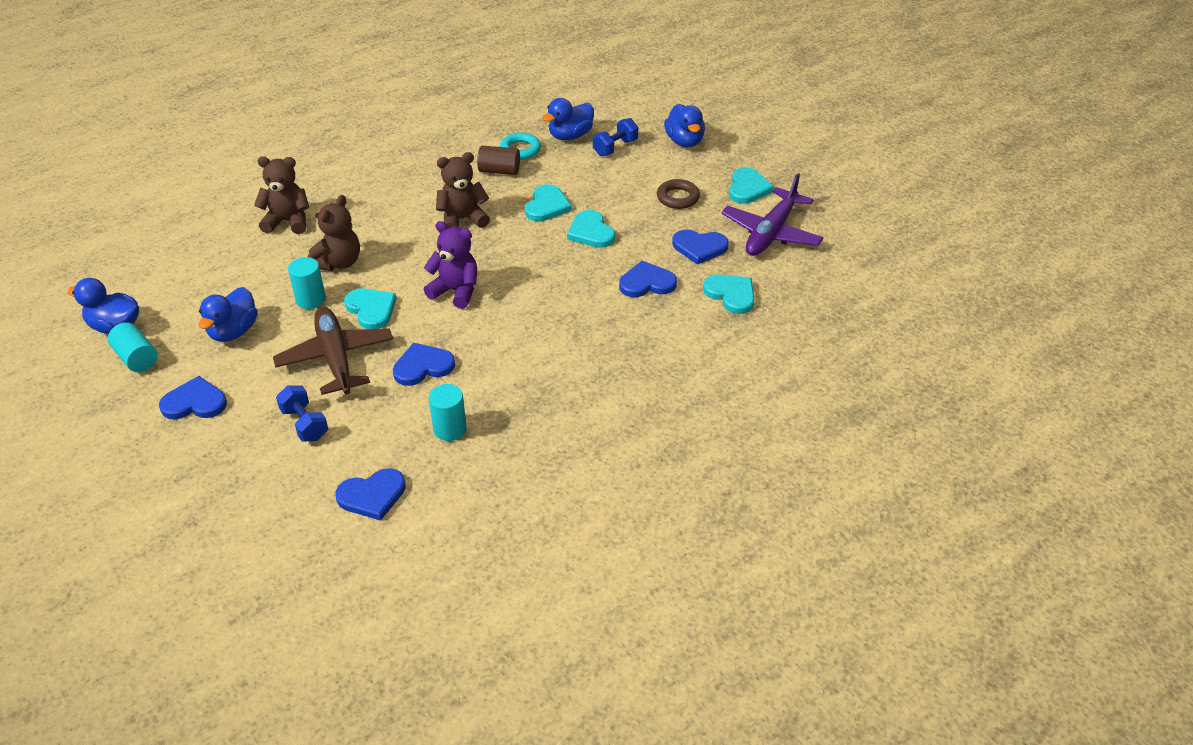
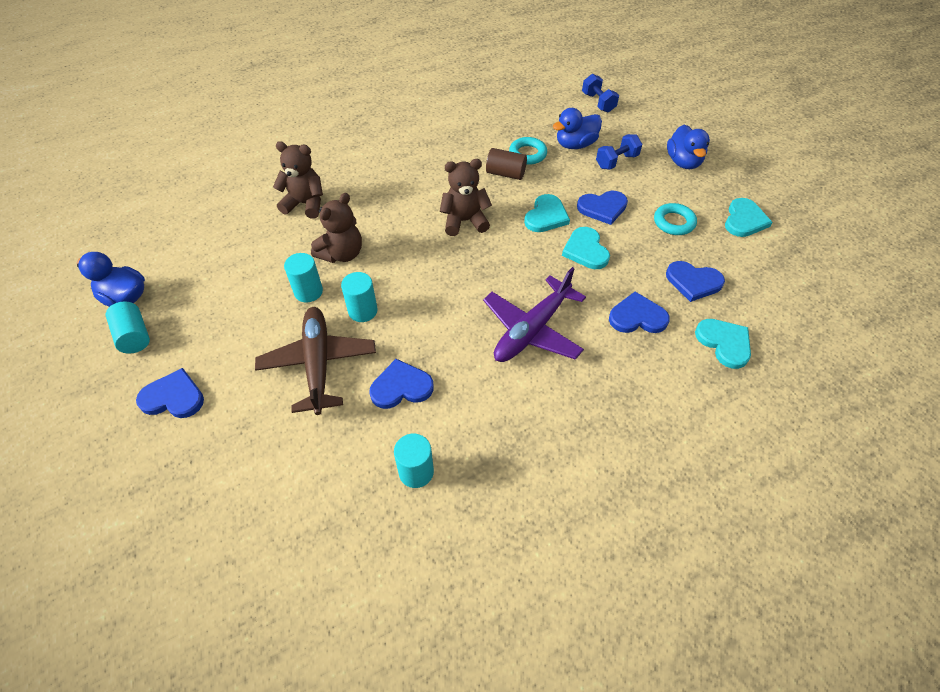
camera: 10 degrees right, 10 degrees up
blue duck [199,287,258,342] -> none
blue dumbbell [276,385,328,441] -> blue dumbbell moved to [582,74,619,112]
blue heart [335,468,406,521] -> blue heart moved to [577,191,628,225]
turquoise heart [344,288,397,329] -> turquoise cylinder [341,272,378,322]
purple teddy bear [424,221,477,309] -> none
brown ring [657,179,700,209] -> turquoise ring [654,203,697,235]
purple plane [721,173,824,256] -> purple plane moved to [483,267,586,362]

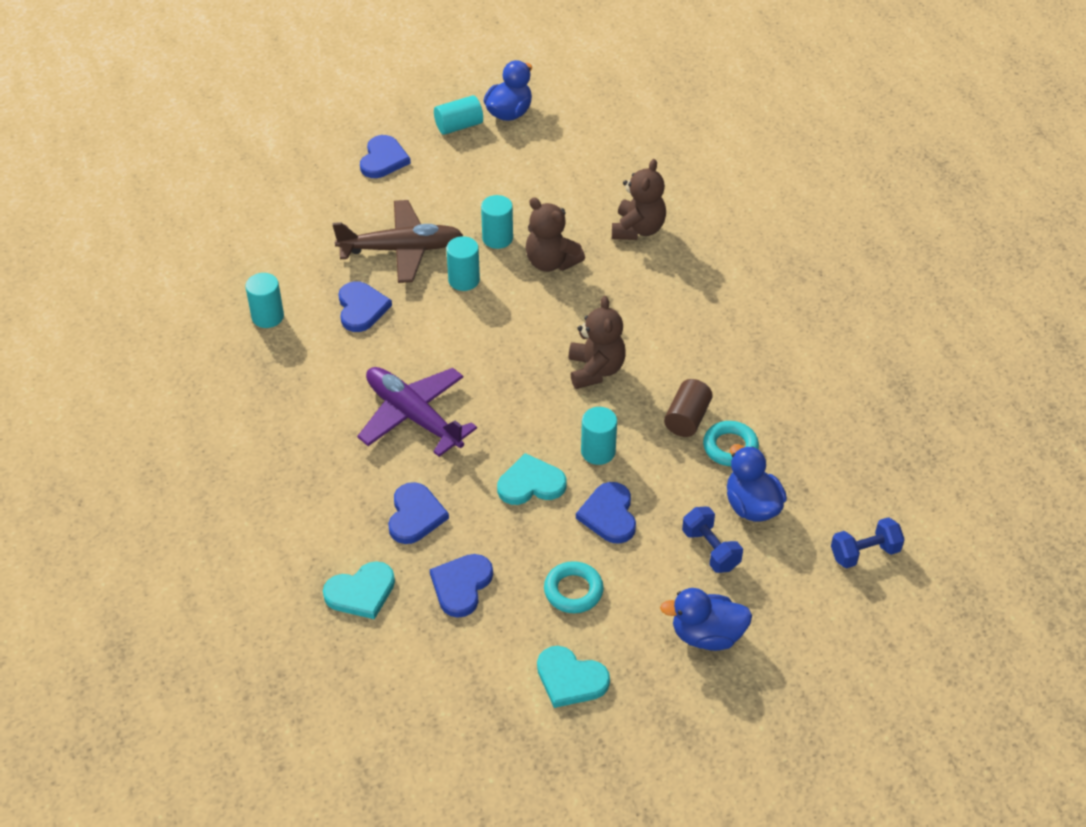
camera: 95 degrees right, 5 degrees down
turquoise heart [524,194,570,232] -> turquoise cylinder [581,407,617,465]

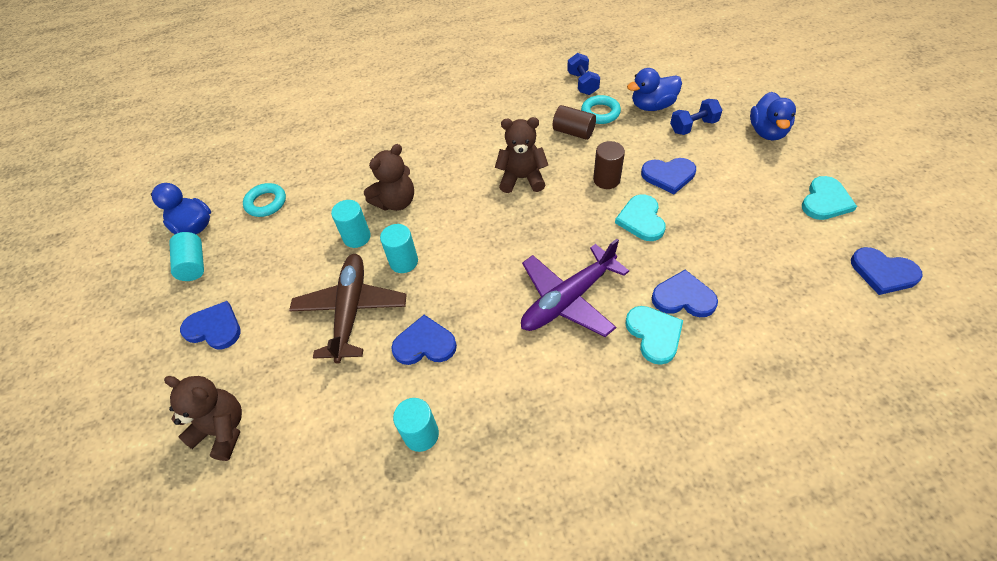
camera: 80 degrees left, 5 degrees up
turquoise heart [323,561,395,619] -> turquoise heart moved to [625,306,683,365]
blue heart [430,554,493,618] -> blue heart moved to [851,247,923,295]
turquoise ring [544,561,604,613] -> turquoise ring moved to [243,183,286,217]
turquoise cylinder [581,407,617,465] -> brown cylinder [593,141,625,189]
brown teddy bear [612,159,666,240] -> brown teddy bear moved to [164,376,242,461]
blue dumbbell [831,517,905,569] -> blue dumbbell moved to [567,53,600,95]

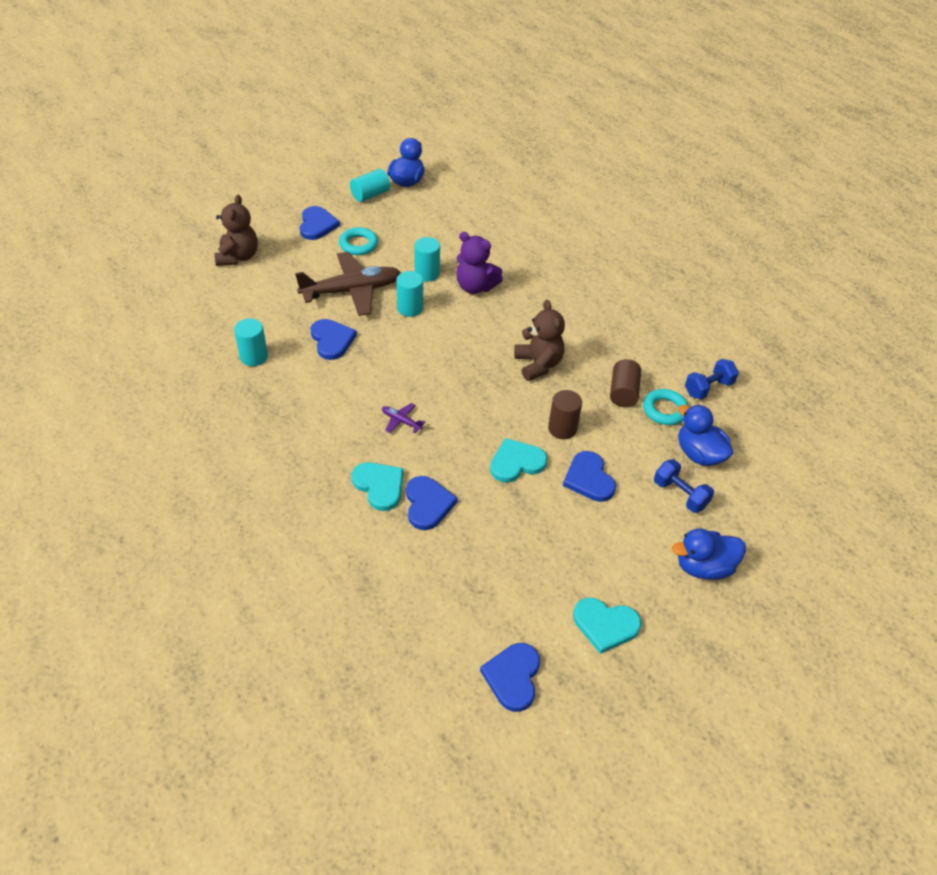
camera: 65 degrees right, 5 degrees down
turquoise ring [243,183,286,217] -> turquoise ring moved to [339,227,378,255]
brown teddy bear [364,144,414,211] -> purple teddy bear [456,232,503,294]
purple plane [521,239,629,337] -> purple plane [382,403,425,433], size x0.41
turquoise heart [625,306,683,365] -> turquoise heart turned 90 degrees counterclockwise [352,462,404,511]

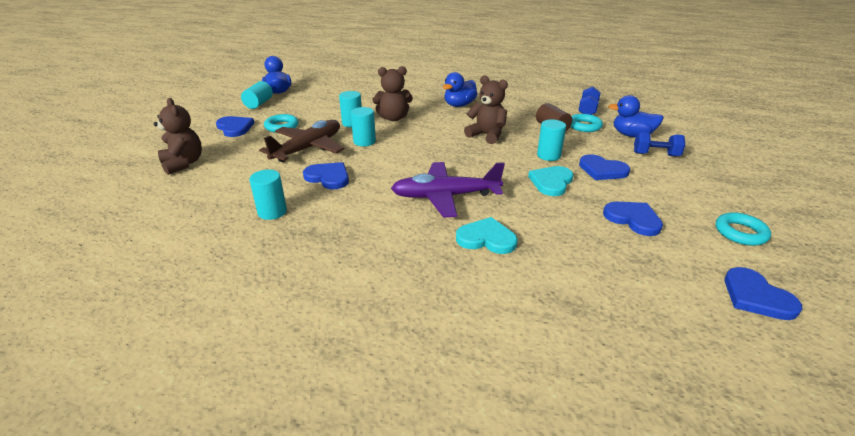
camera: 35 degrees left, 15 degrees down
purple plane [382,403,425,433] -> purple plane [391,162,505,218], size x2.44
blue heart [406,476,458,530] -> blue heart moved to [603,202,663,236]
purple teddy bear [456,232,503,294] -> brown teddy bear [373,66,413,121]
brown cylinder [548,390,582,439] -> turquoise cylinder [537,119,566,161]
turquoise heart [573,598,641,654] -> turquoise ring [716,212,771,246]
blue duck [672,528,746,580] -> blue duck moved to [443,72,478,107]

